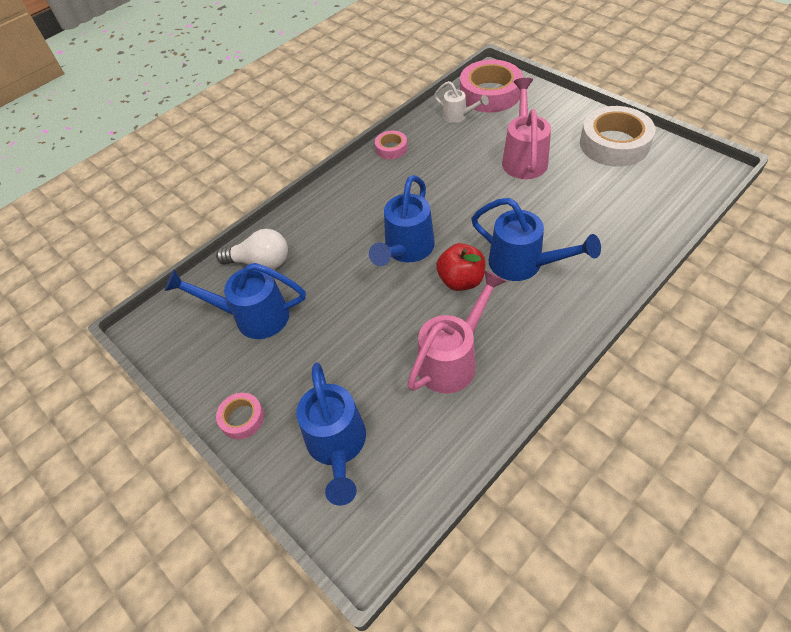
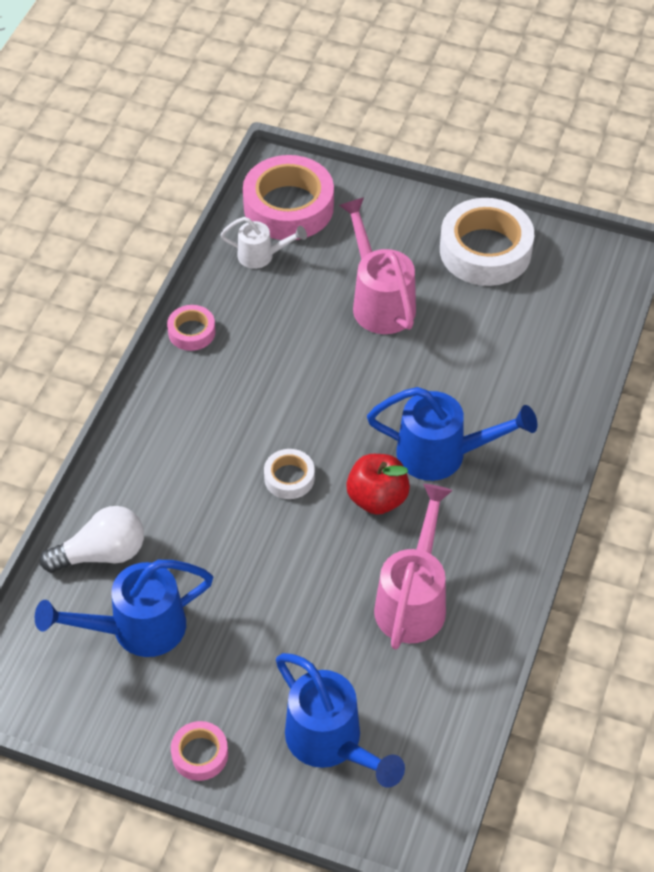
camera: 30 degrees left, 0 degrees up
blue watering can [369,175,435,266] -> white tape [264,449,315,499]

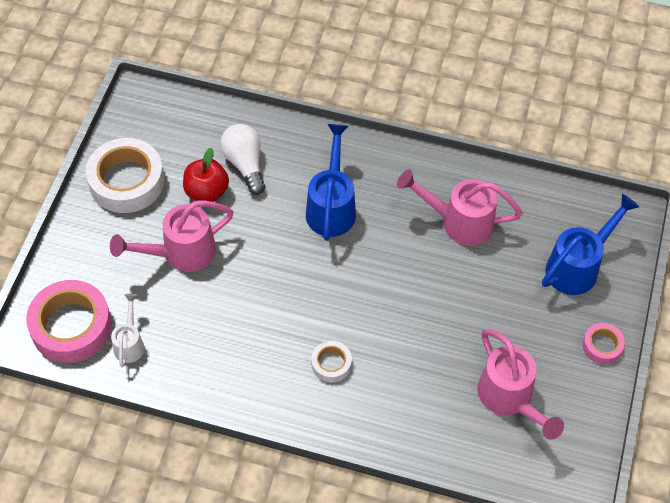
camera: 95 degrees left, 5 degrees up
blue watering can [35,560,213,657] -> pink watering can [477,329,564,440]
white light bulb [40,506,144,573] -> white light bulb moved to [220,124,265,195]
pink tape [167,305,216,351] -> none
white tape [264,449,315,499] -> white tape moved to [311,341,352,383]
red apple [346,454,410,515] -> red apple moved to [183,148,229,202]

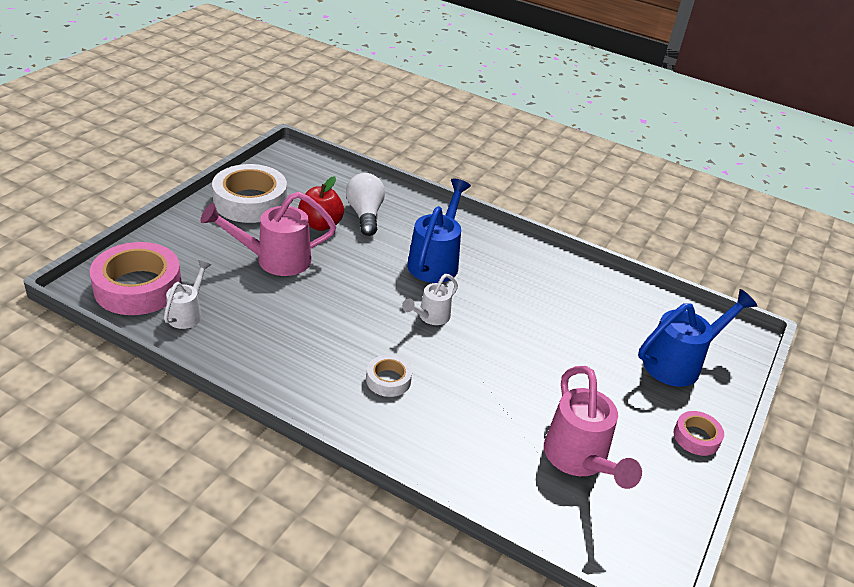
camera: 10 degrees right, 20 degrees down
pink watering can [397,169,522,246] -> none
none -> white watering can [402,274,458,325]

